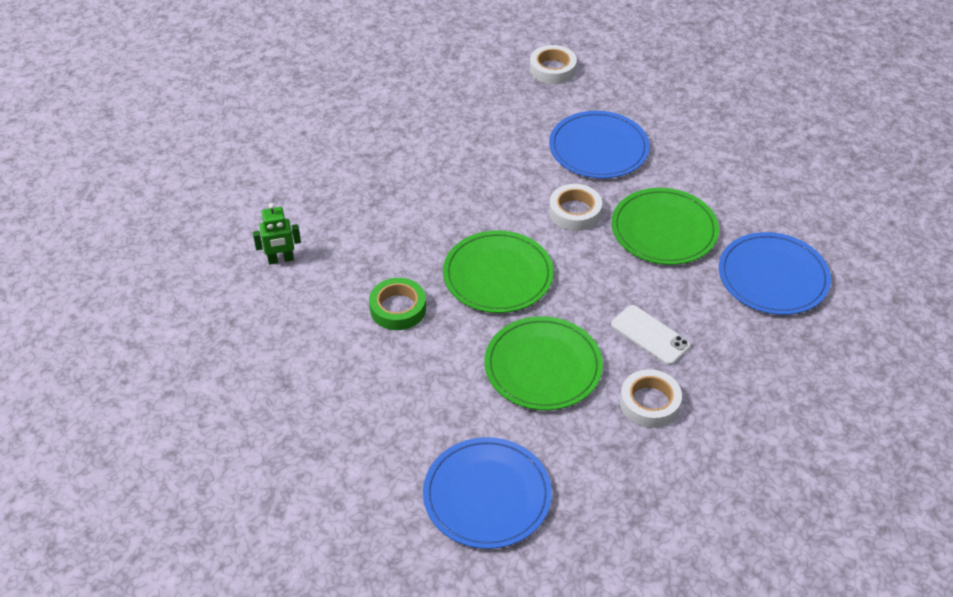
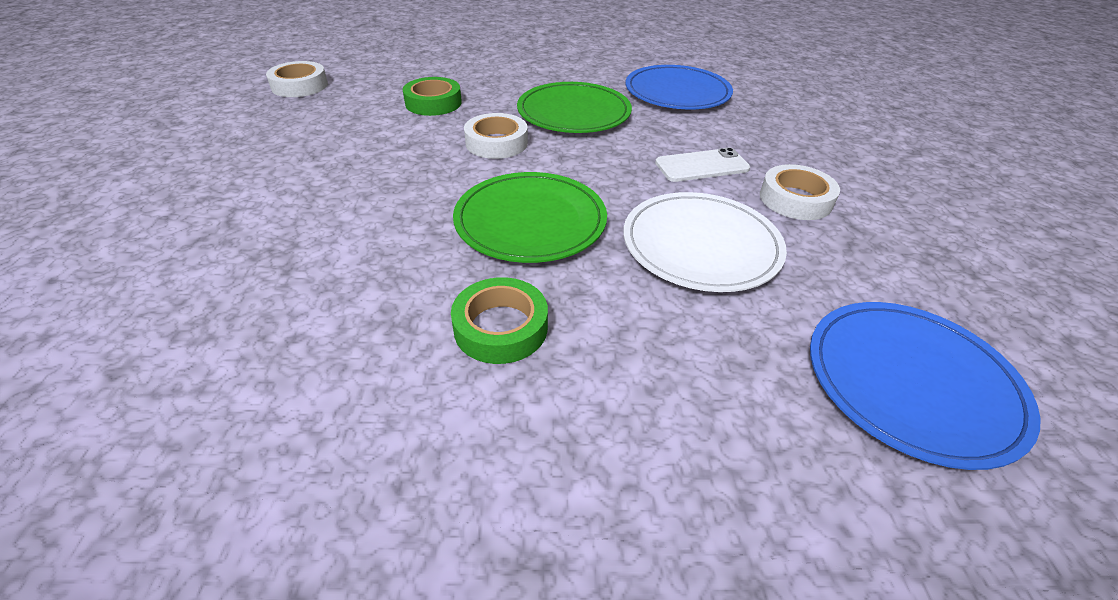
camera: 60 degrees left, 5 degrees down
green robot [253,203,301,265] -> none
green plate [485,316,603,410] -> white plate [623,192,787,292]
blue plate [549,111,650,179] -> green tape [403,77,462,116]

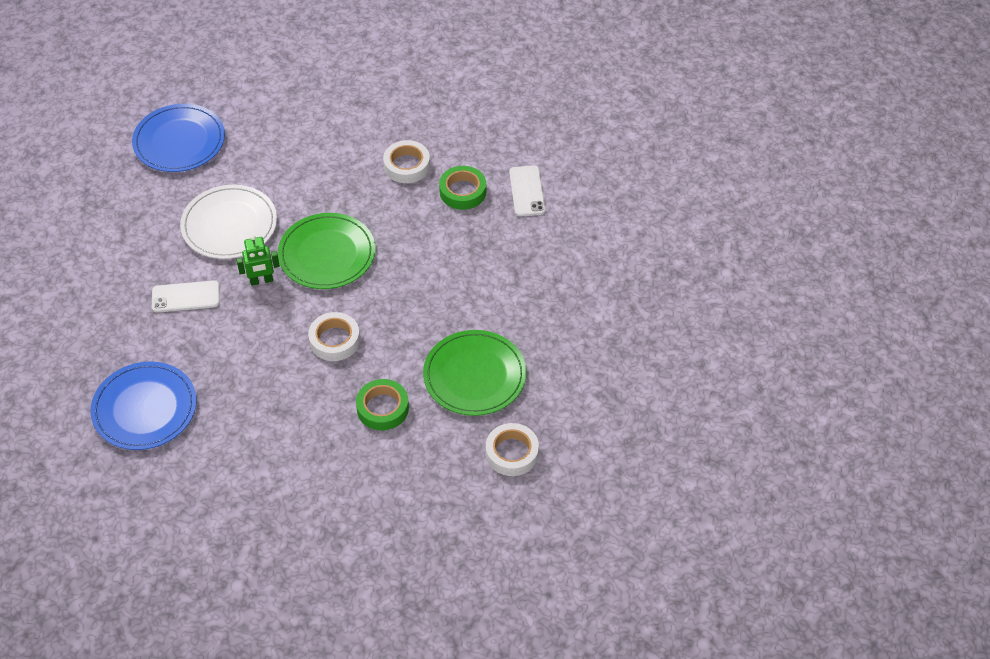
camera: 170 degrees left, 10 degrees up
green tape [451,277,548,364] -> green tape moved to [439,166,486,210]
green plate [517,82,632,133] -> green plate moved to [423,330,526,416]
white tape [760,164,840,220] -> white tape moved to [383,140,430,183]
none -> green robot [236,235,280,286]
none -> white phone [509,166,546,217]

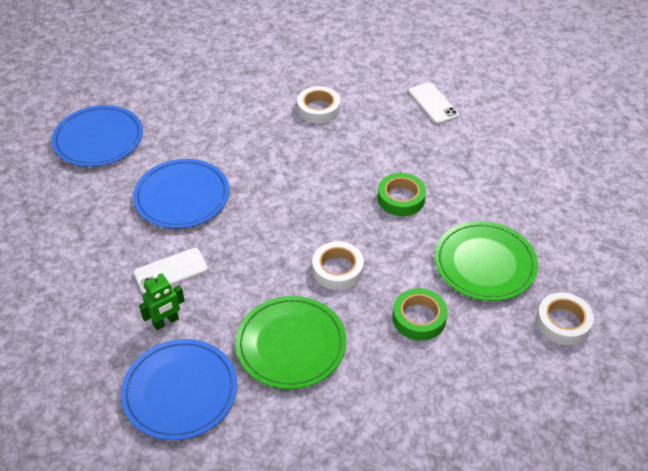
camera: 20 degrees left, 5 degrees down
white plate [180,185,277,259] -> blue plate [133,159,229,228]
green robot [236,235,280,286] -> green robot moved to [139,273,185,330]
green plate [278,213,375,289] -> green plate moved to [236,296,346,389]
green tape [439,166,486,210] -> green tape moved to [378,173,426,216]

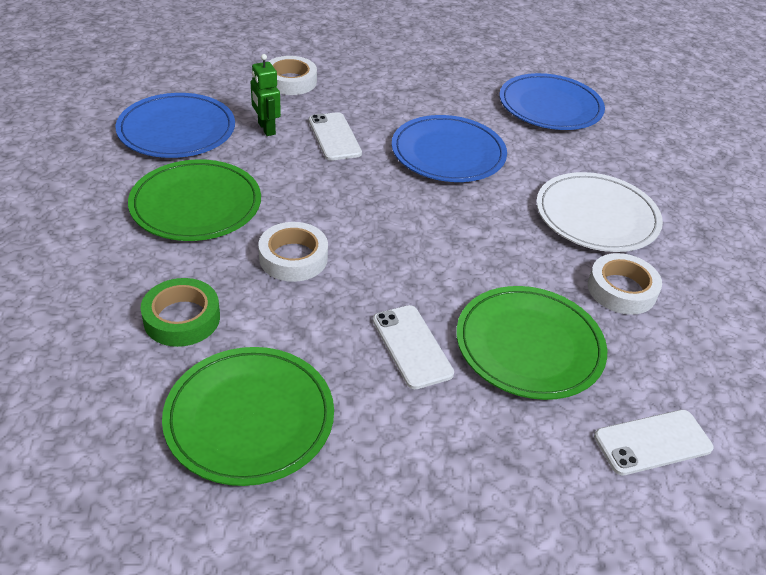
camera: 95 degrees right, 5 degrees down
green tape [378,173,426,216] -> white phone [373,305,454,389]
white tape [536,292,594,345] -> white tape moved to [268,56,317,95]
none -> green plate [456,286,607,400]
none -> white plate [536,172,663,252]

